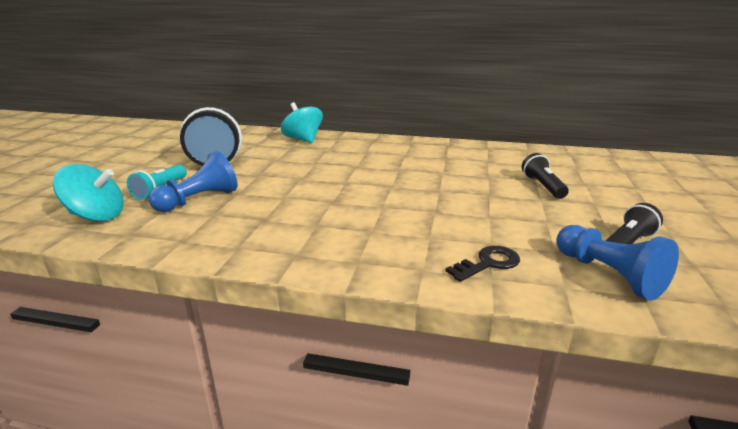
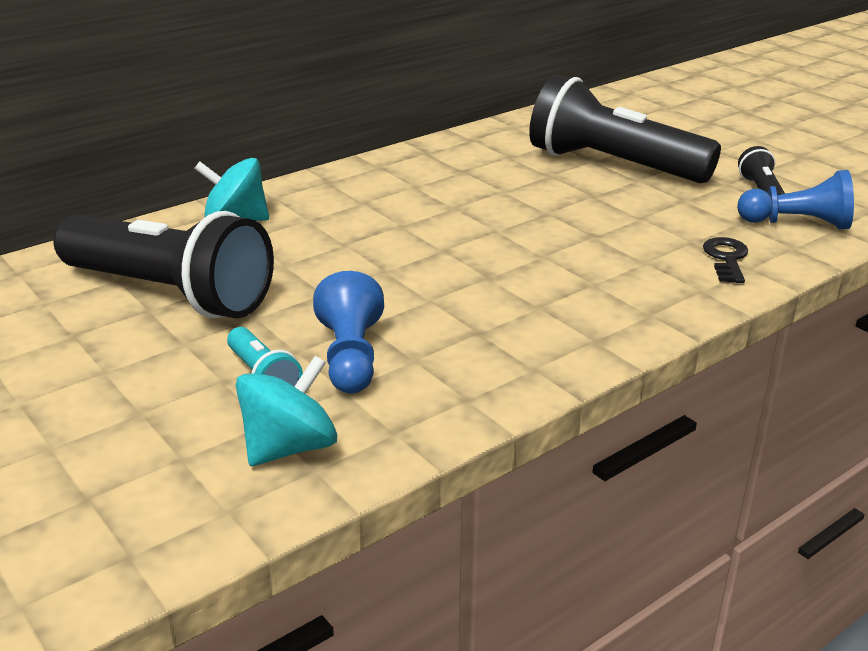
camera: 50 degrees left, 5 degrees up
black flashlight [522,153,569,199] -> black flashlight [529,75,721,183], size x2.34

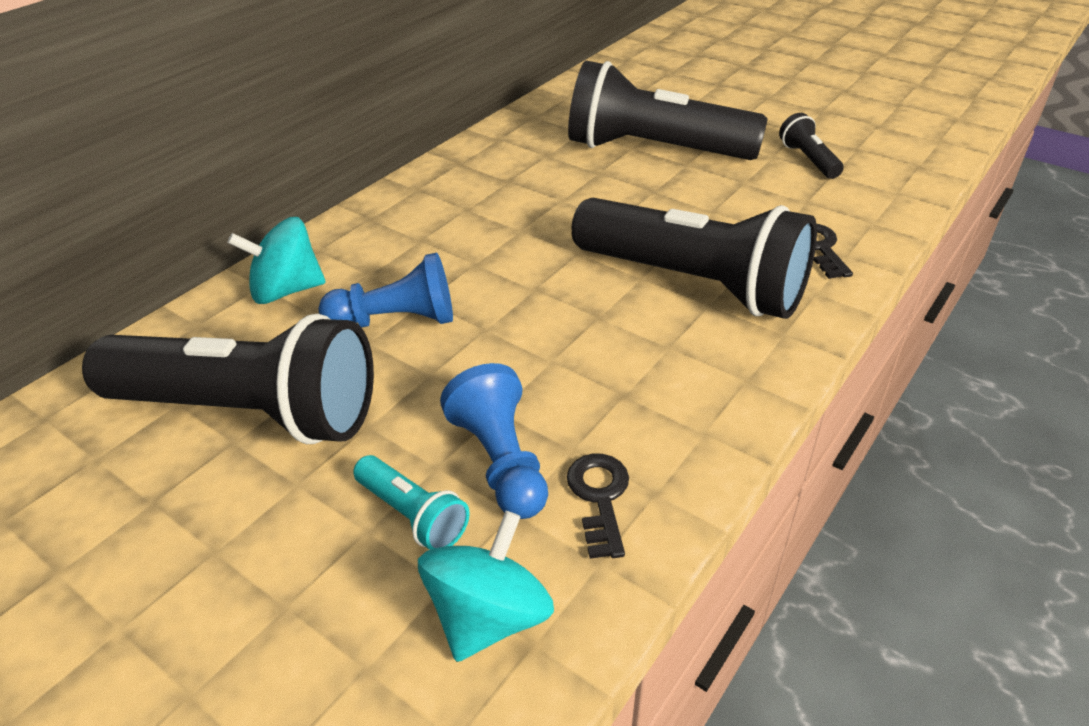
camera: 15 degrees left, 10 degrees up
blue pawn [737,170,854,229] -> blue pawn moved to [319,253,453,327]
none -> black key [567,454,629,559]
none -> black flashlight [571,198,817,319]

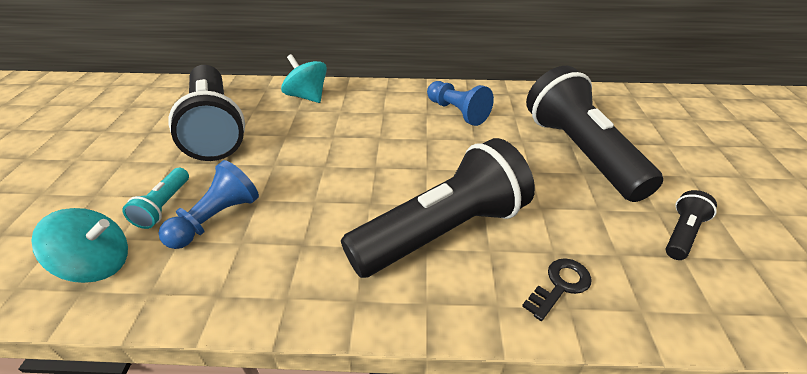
camera: 55 degrees right, 0 degrees up
blue pawn [319,253,453,327] -> blue pawn moved to [427,81,494,126]
black key [567,454,629,559] -> none
black flashlight [571,198,817,319] -> black flashlight turned 120 degrees counterclockwise [341,138,535,278]

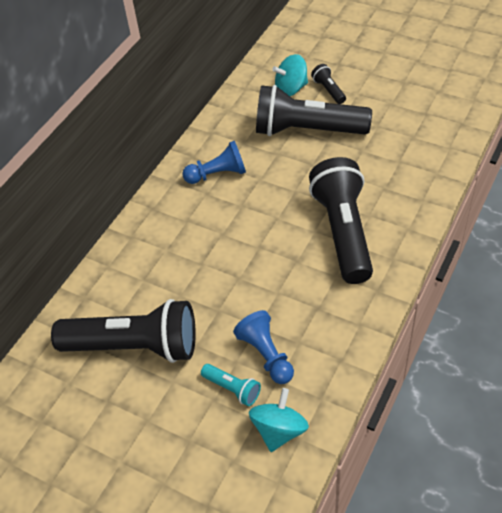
camera: 60 degrees left, 10 degrees up
turquoise spinning top [281,54,327,103] -> turquoise spinning top moved to [272,54,308,96]
black key [522,258,592,321] -> none
black flashlight [666,190,717,260] -> black flashlight moved to [311,64,346,104]

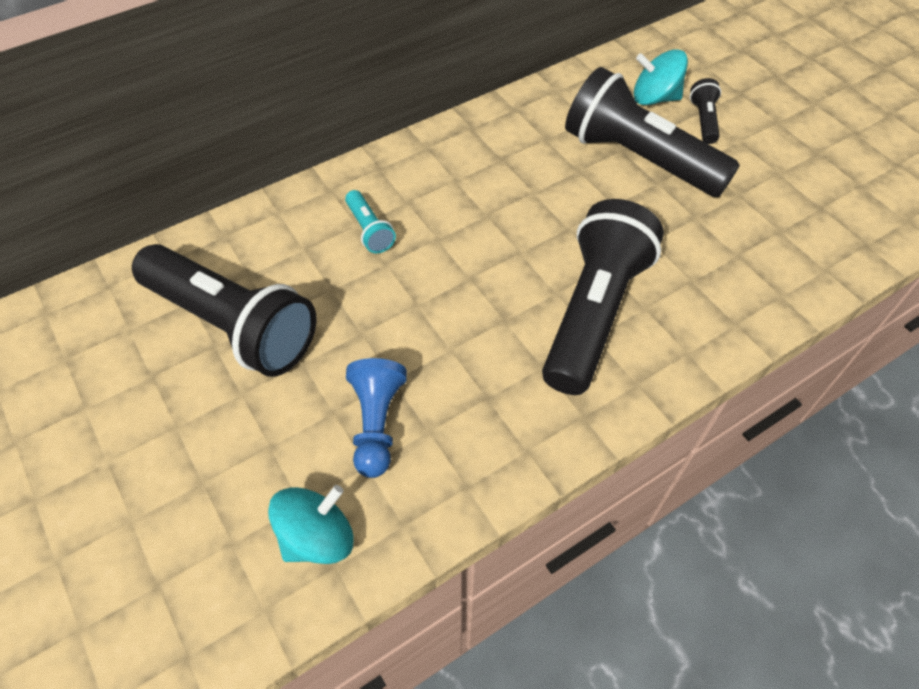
camera: 25 degrees right, 5 degrees up
blue pawn [182,141,246,184] -> none
turquoise flashlight [201,364,261,406] -> turquoise flashlight moved to [345,190,396,253]

